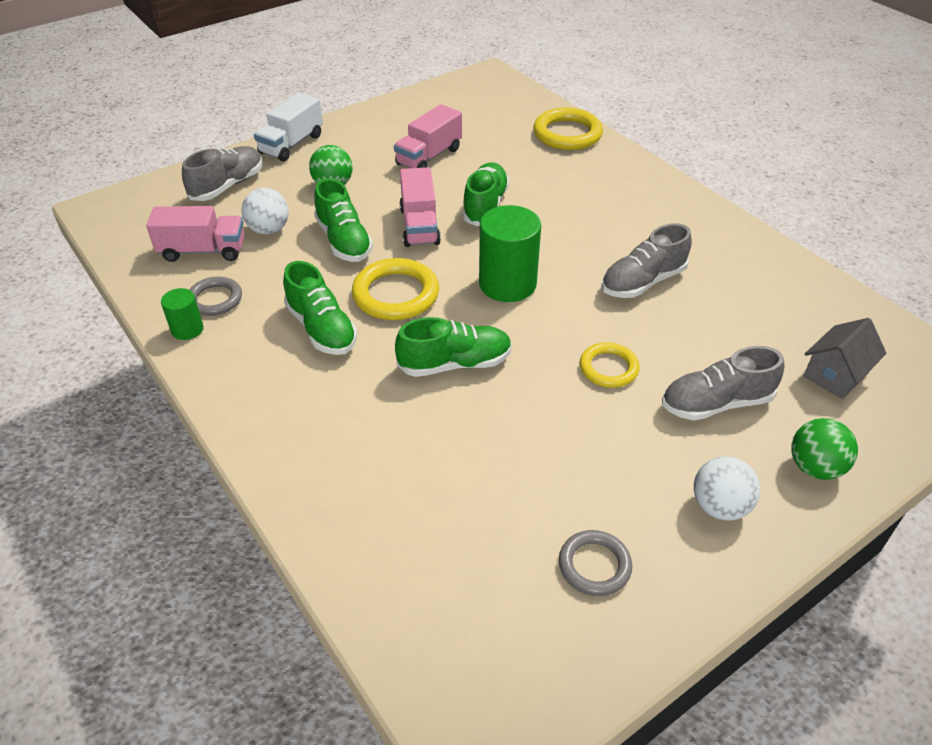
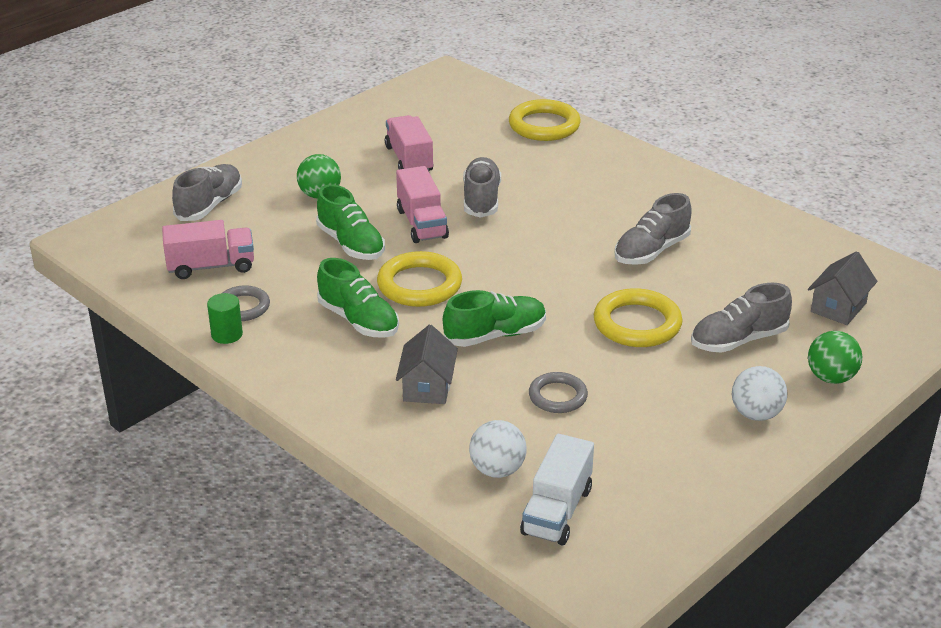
camera: 10 degrees left, 10 degrees down
white ball [242,188,289,235] -> white ball moved to [469,420,527,478]
white truck [254,92,323,162] -> white truck moved to [520,434,594,545]
pink truck [394,104,462,168] -> pink truck turned 135 degrees clockwise [385,115,433,171]
green shoe [462,162,509,226] -> grey shoe [463,157,501,218]
green cylinder [479,205,541,302] -> none
grey ring [559,530,632,596] -> grey ring moved to [529,372,588,413]
yellow ring [580,342,640,388] -> yellow ring [594,288,683,347], size x1.60
none -> grey house [396,325,458,404]

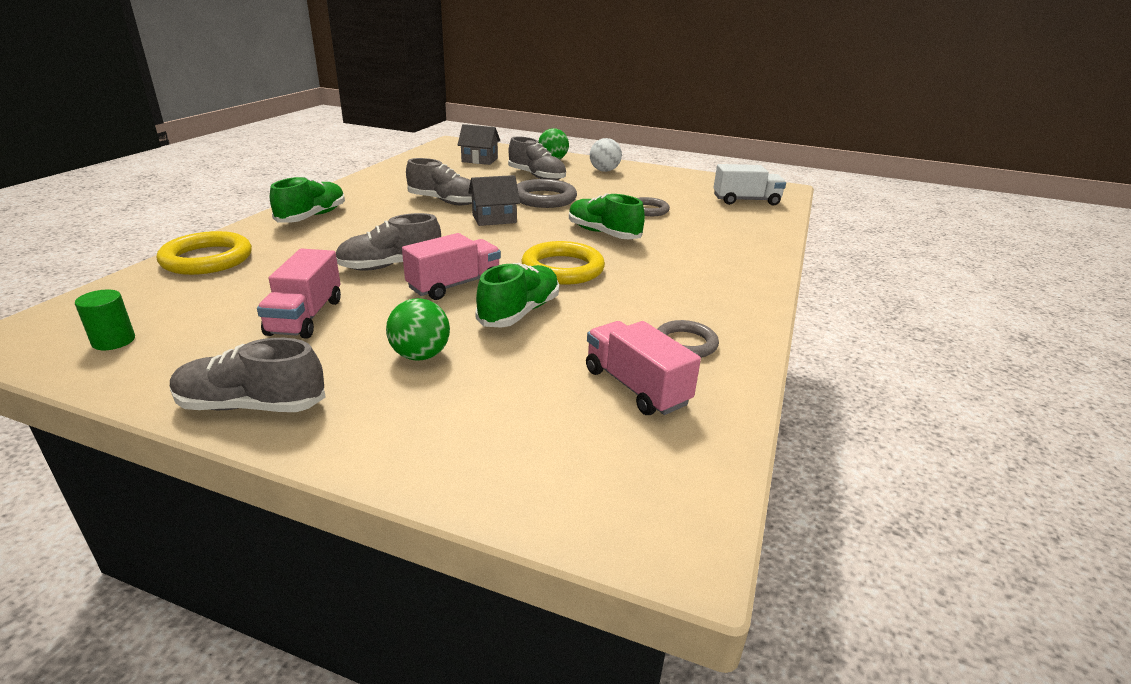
camera: 115 degrees left, 5 degrees down
grey shoe [172,164,242,221] -> grey shoe moved to [170,338,326,412]
green cylinder [207,293,243,344] -> green cylinder moved to [75,290,135,350]
green shoe [317,258,399,338] -> green shoe moved to [270,176,345,223]
pink truck [385,115,433,171] -> pink truck turned 45 degrees counterclockwise [257,249,341,339]
grey house [396,325,458,404] -> grey house moved to [468,175,520,226]
white ball [469,420,527,478] -> none
yellow ring [594,288,683,347] -> grey ring [517,179,577,208]

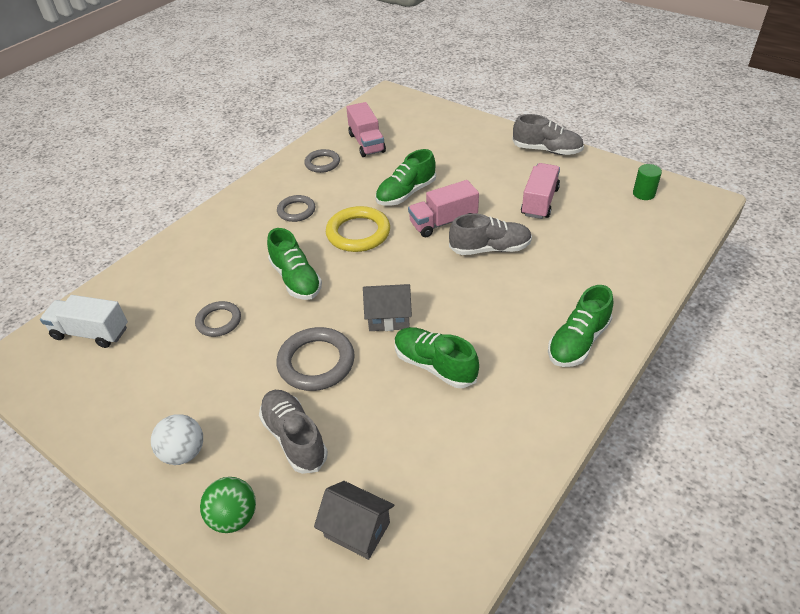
camera: 160 degrees left, 15 degrees up
yellow ring [157,231,252,275] -> none
green ball [386,298,450,361] -> none
grey shoe [406,158,472,205] -> green shoe [395,327,479,388]
none -> grey ring [277,195,315,222]

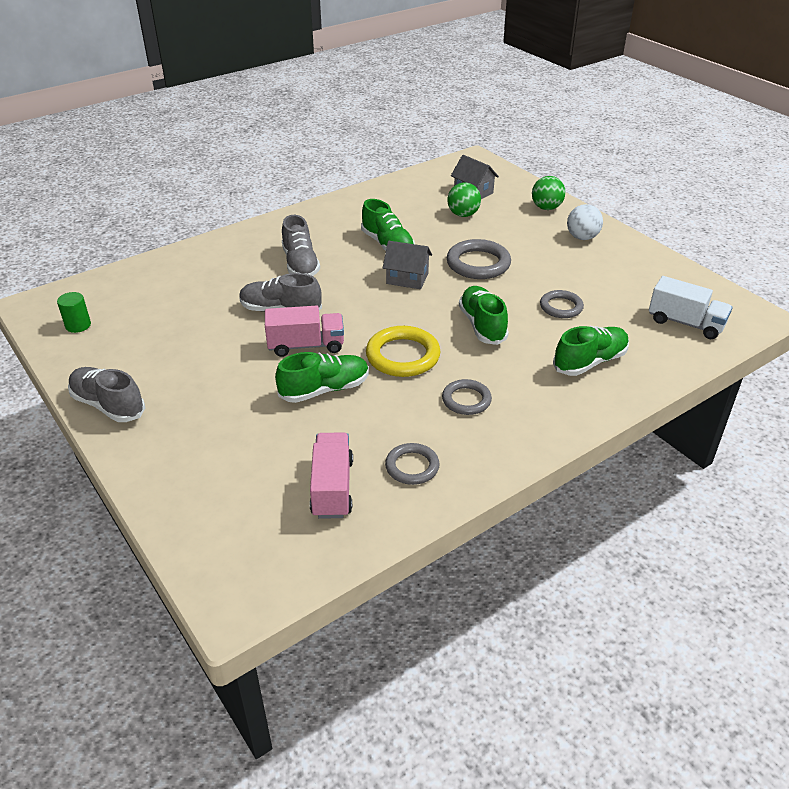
camera: 165 degrees left, 5 degrees down
grey shoe [259,390,328,474] -> grey shoe moved to [282,215,320,276]
pink truck [521,163,560,219] -> none
green shoe [548,285,613,367] -> green shoe moved to [553,326,629,376]
none -> green ball [447,183,481,217]

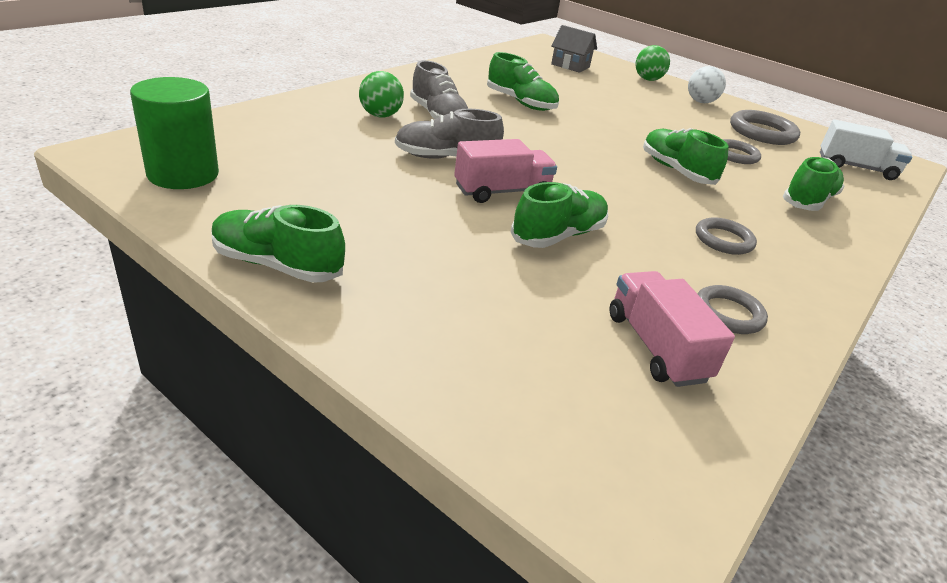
camera: 20 degrees left, 5 degrees down
green cylinder [57,292,91,333] -> green cylinder [130,77,219,189], size x1.93
grey shoe [68,367,145,422] -> green shoe [211,205,345,283]
yellow ring [366,326,440,377] -> none
grey house [383,241,432,289] -> none
green ball [447,183,481,217] -> green ball moved to [359,71,404,117]
grey ring [447,239,511,279] -> grey ring moved to [730,110,800,145]

